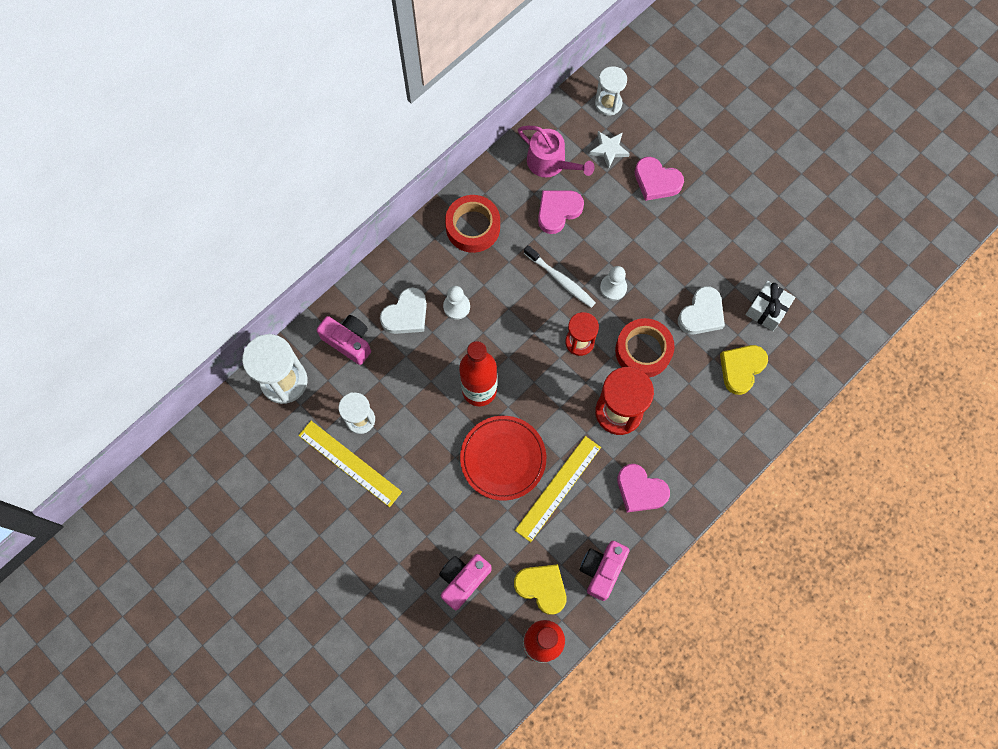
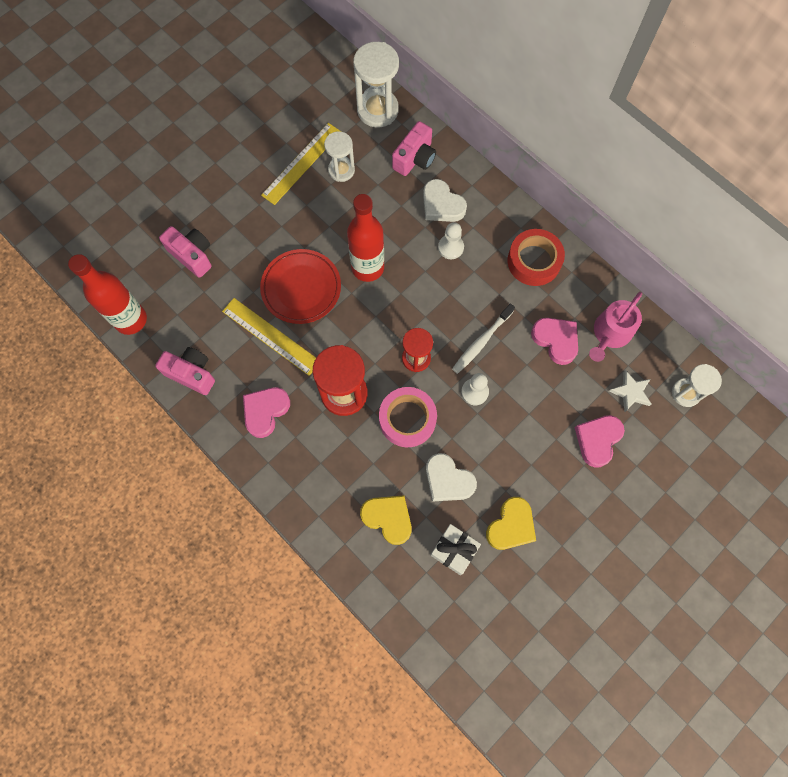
camera: 90 degrees right, 0 degrees up
yellow heart [514,564,566,615] -> yellow heart moved to [486,497,536,550]
red tape [615,318,675,378] -> pink tape [379,387,437,447]

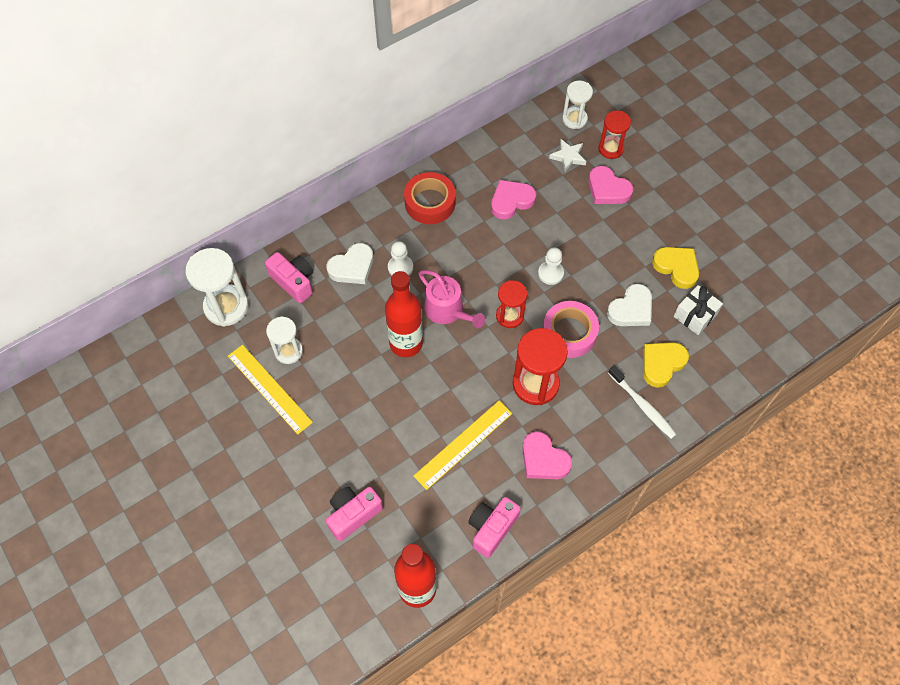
camera: 80 degrees left, 10 degrees down
red plate [260,249,341,324] -> none
white toothbrush [452,304,515,374] -> white toothbrush moved to [608,366,677,439]
pink watering can [589,292,642,362] -> pink watering can moved to [418,270,485,328]
none -> red hourglass [598,111,631,159]

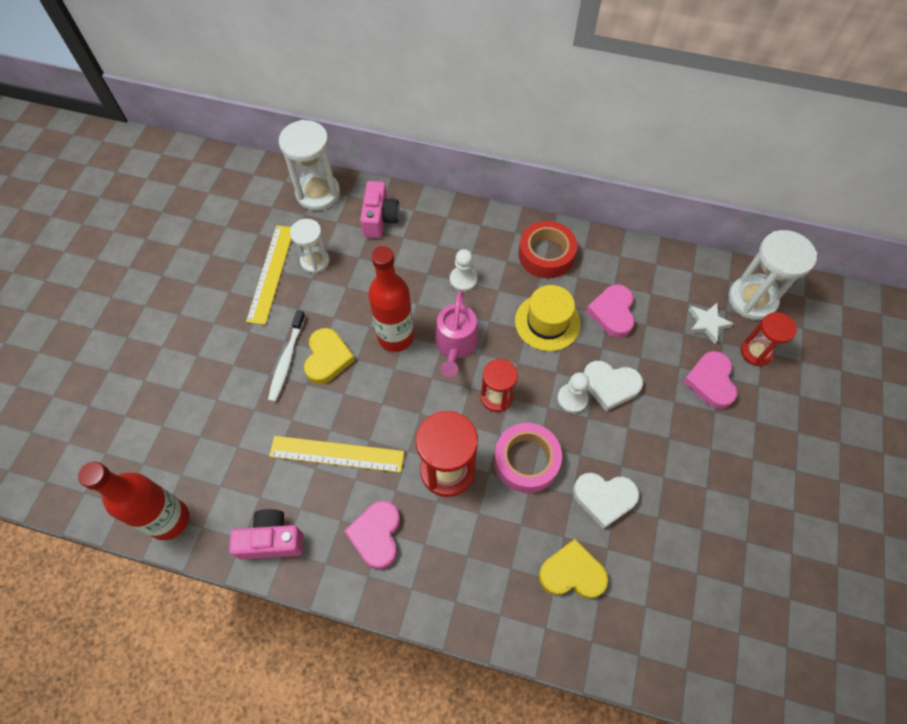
camera: 50 degrees right, 0 degrees up
white heart [326,243,373,284] -> white heart moved to [583,361,643,411]
pink camera [326,487,383,541] -> none
pink heart [491,180,536,219] -> pink heart turned 105 degrees counterclockwise [586,284,635,338]
white hourglass [562,81,593,129] -> white hourglass [728,230,817,320], size x1.60
white toothbrush [608,366,677,439] -> white toothbrush moved to [268,310,306,402]
yellow heart [652,247,699,289] -> yellow heart moved to [304,328,355,384]
white gift [674,285,723,335] -> none
none -> yellow hat [515,285,581,351]

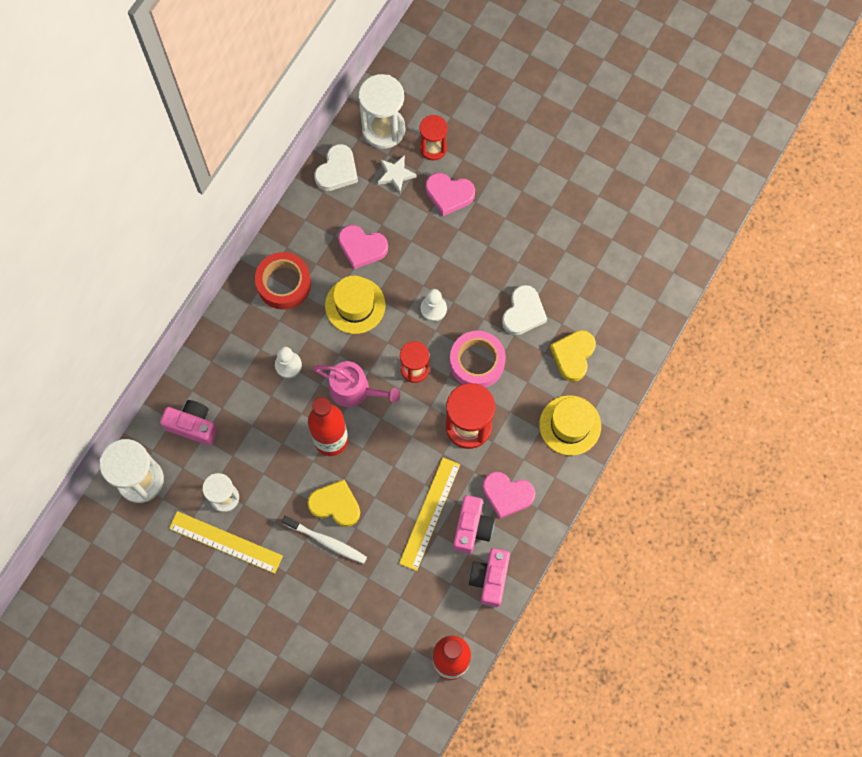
camera: 75 degrees left, 10 degrees up
white heart [583,361,643,411] -> white heart moved to [314,144,358,191]
none -> pink camera [453,495,495,554]
none -> yellow hat [539,395,601,456]

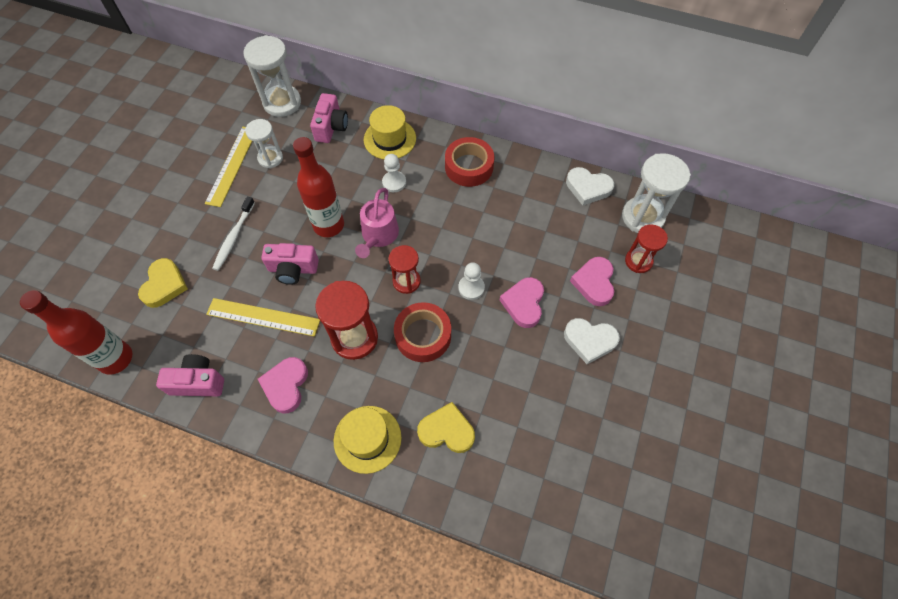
camera: 80 degrees right, 10 degrees down
yellow heart [307,479,360,527] -> yellow heart moved to [138,258,188,308]
yellow hat [325,276,385,334] -> yellow hat moved to [364,105,416,159]
pink heart [338,225,388,269] -> pink heart moved to [500,277,544,328]
white star [378,155,417,193] -> none
pink tape [450,331,506,388] -> red tape [394,302,451,362]
pink camera [453,495,495,554] -> pink camera moved to [261,243,319,285]
white heart [502,285,547,335] -> white heart moved to [564,318,620,364]

